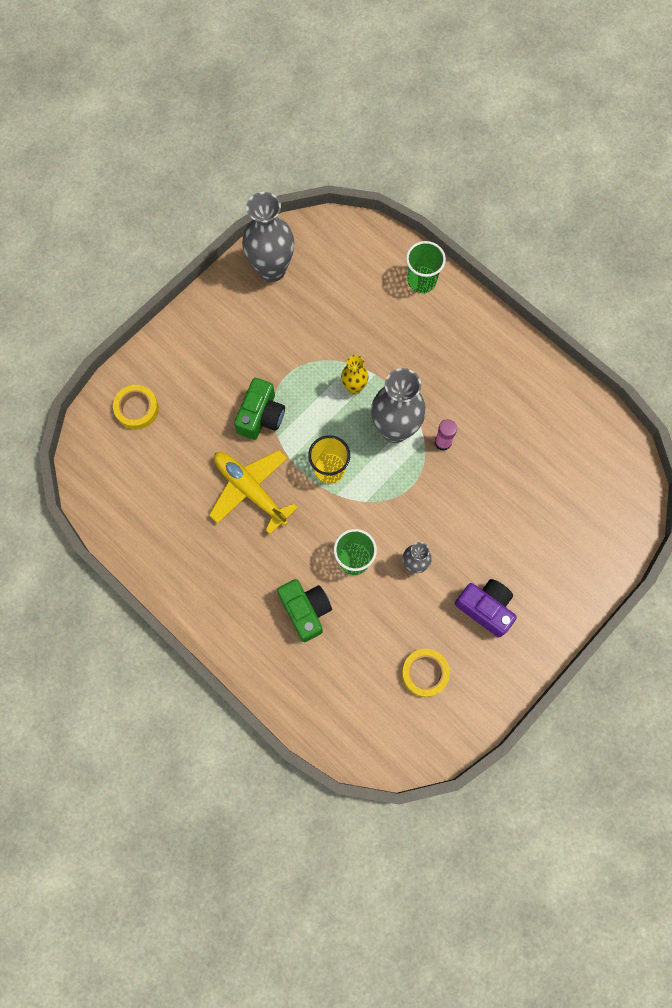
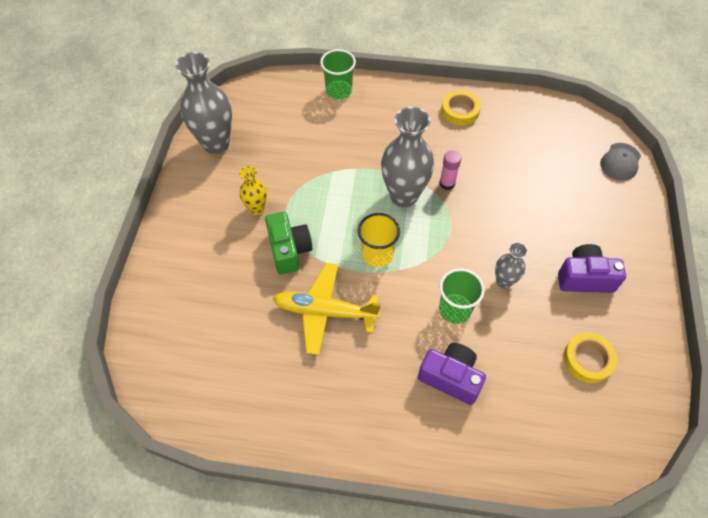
camera: 35 degrees left, 15 degrees down
yellow tape [113,385,159,430] -> yellow tape moved to [441,90,481,126]
green camera [277,579,332,642] -> purple camera [418,343,486,405]
yellow vase [341,355,369,394] -> yellow vase moved to [239,166,267,215]
none -> grey cap [600,143,641,181]

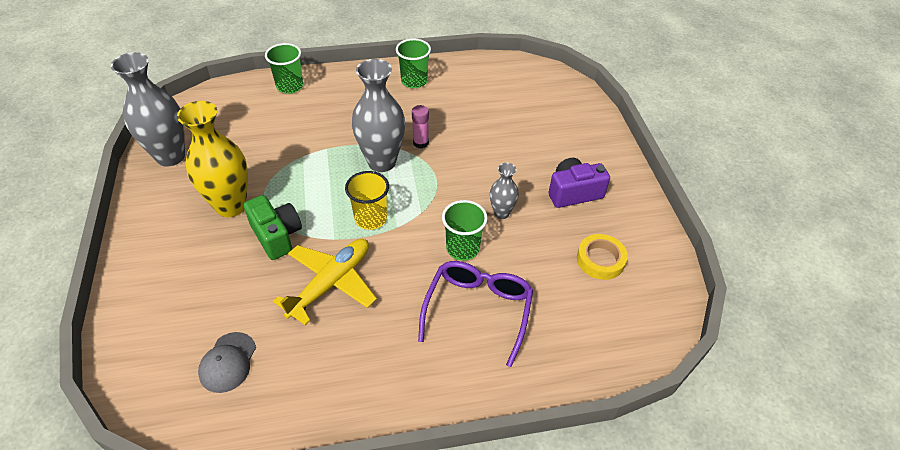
camera: 20 degrees left, 10 degrees down
yellow vase [239,166,267,215] -> yellow vase [177,101,248,217], size x1.92
yellow plane [273,263,381,355] -> yellow plane turned 135 degrees clockwise [273,239,377,325]
purple camera [418,343,486,405] -> purple glasses [418,261,533,367]
yellow tape [441,90,481,126] -> green cup [396,39,431,88]
grey cap [600,143,641,181] -> grey cap moved to [198,332,256,393]

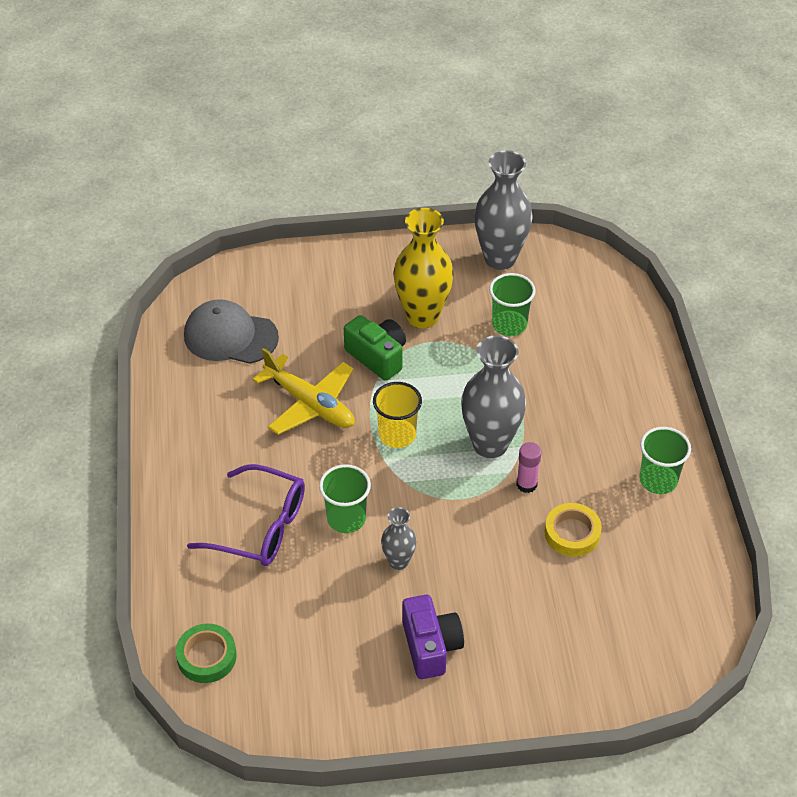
camera: 95 degrees right, 0 degrees up
grey cap [198,332,256,393] -> grey cap [184,299,279,364], size x1.59
green camera [243,195,302,260] -> green camera turned 105 degrees counterclockwise [344,315,406,381]
green cup [265,43,303,94] -> green cup moved to [489,273,536,336]
yellow tape [577,234,628,280] -> yellow tape moved to [545,503,602,557]
none -> green tape [176,623,237,683]

